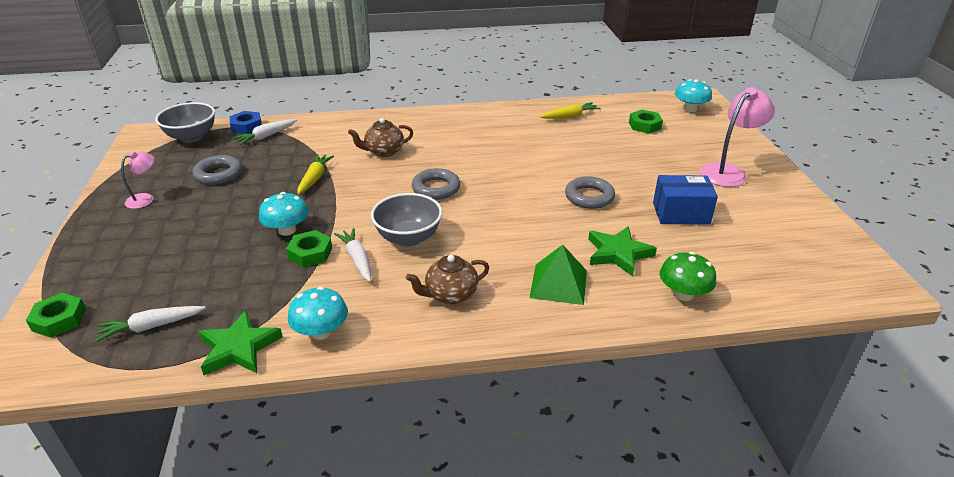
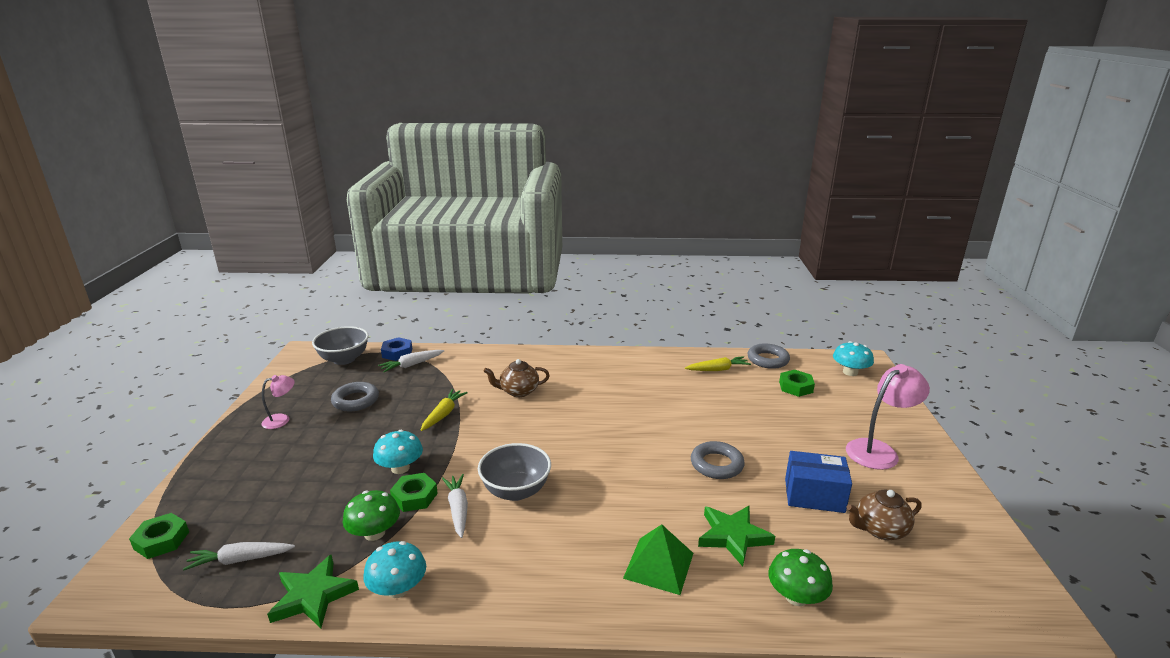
camera: 10 degrees right, 10 degrees down
brown teapot [406,255,489,304] -> brown teapot moved to [846,490,922,540]
grey ring [412,168,460,200] -> grey ring moved to [748,343,790,369]
none -> green mushroom [343,490,400,541]

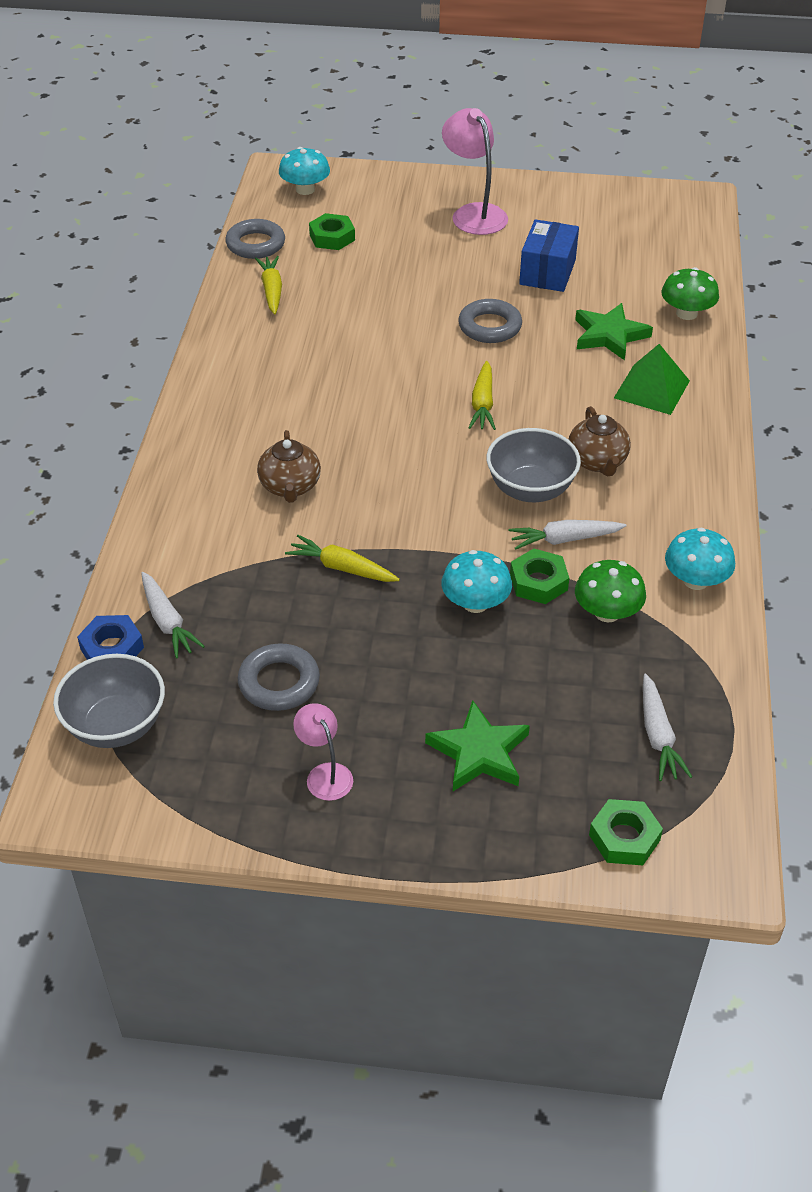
camera: 85 degrees left, 20 degrees up
green star [267,554,359,628] -> green star moved to [425,700,530,791]
brown teapot [846,490,922,540] -> brown teapot moved to [568,406,631,476]
none -> yellow carrot [469,361,496,430]

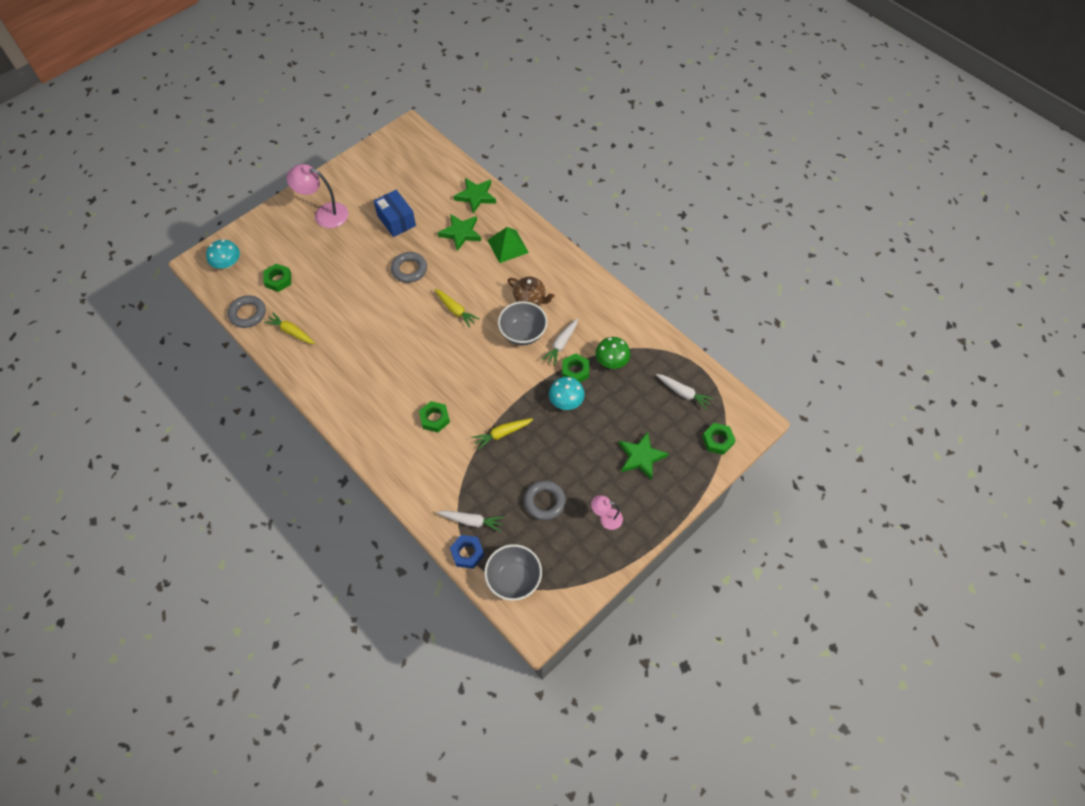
camera: 50 degrees left, 15 degrees up
brown teapot [257,430,321,503] -> green nut [419,401,450,432]
green mushroom [661,267,719,320] -> green star [454,178,496,213]
turquoise mushroom [665,528,735,590] -> none

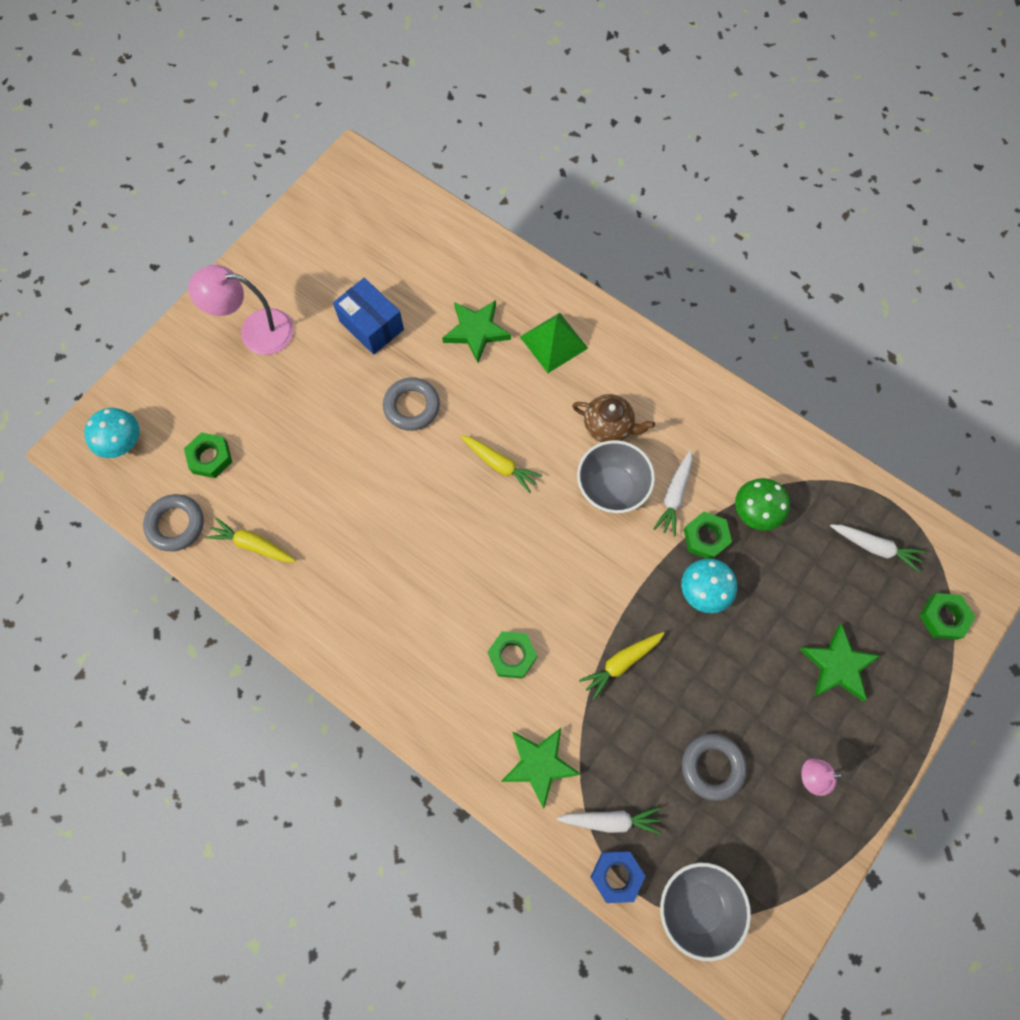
camera: 10 degrees left, 10 degrees up
green star [454,178,496,213] -> green star moved to [501,728,581,809]

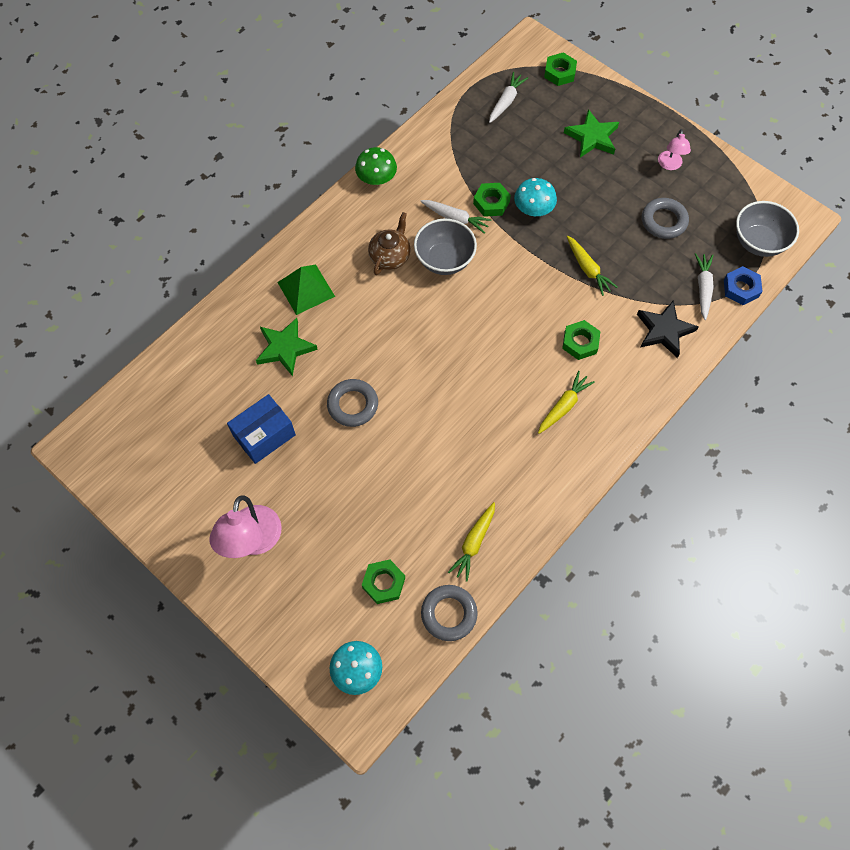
camera: 85 degrees left, 5 degrees down
yellow carrot [460,435,542,493] -> yellow carrot moved to [538,371,595,434]
green star [501,728,581,809] -> black star [637,300,699,358]
green mushroom [735,478,790,531] -> green mushroom moved to [355,147,397,185]

